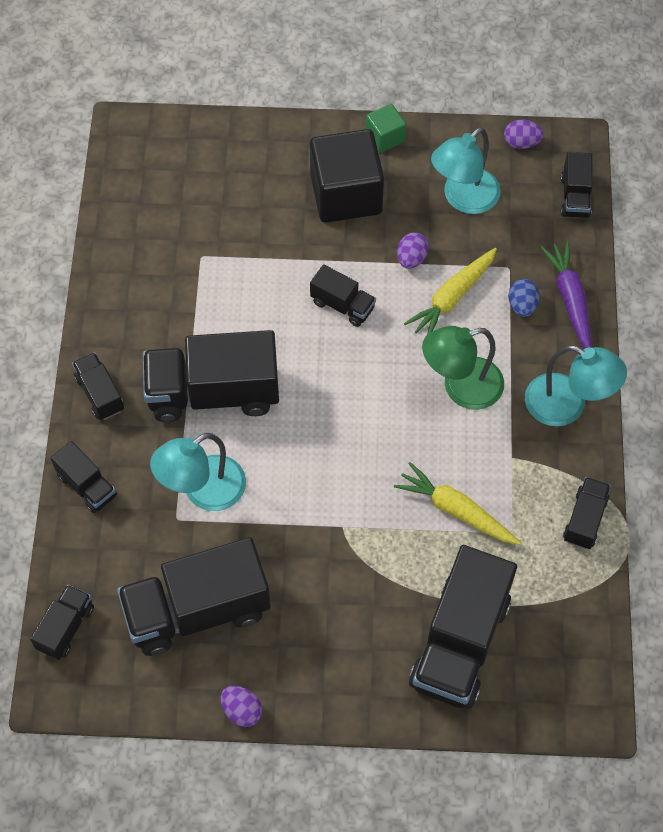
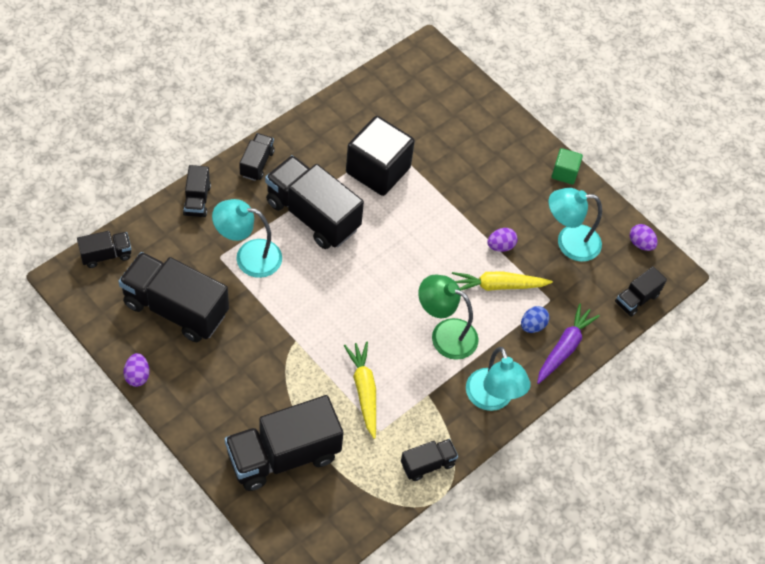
camera: 40 degrees right, 5 degrees down
black cube [310,129,384,223] -> black cube moved to [346,116,415,196]
black truck [310,264,376,327] -> none

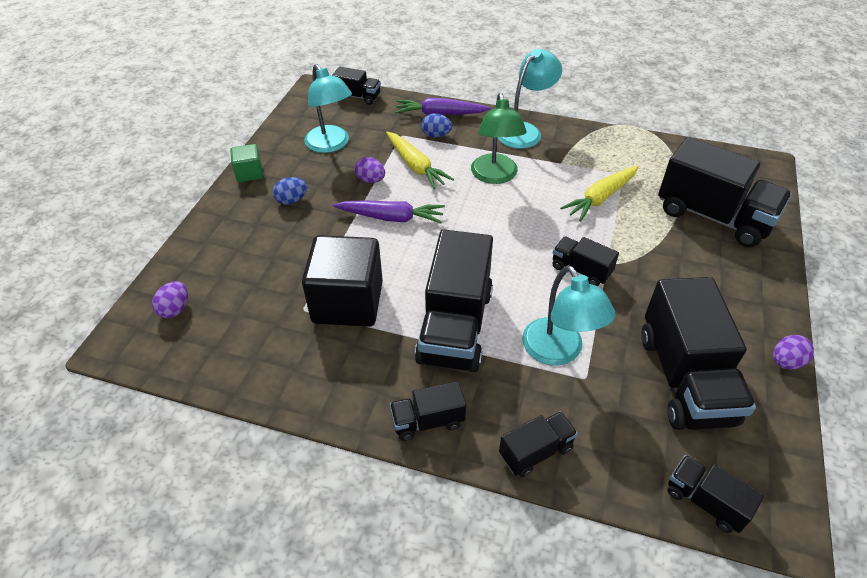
camera: 115 degrees left, 10 degrees down
black truck [401,439,458,481] -> black truck moved to [553,236,619,286]
purple egg [630,224,658,251] -> purple egg moved to [152,281,188,318]
none -> blue egg [273,177,307,205]
none -> purple carrot [333,200,445,224]

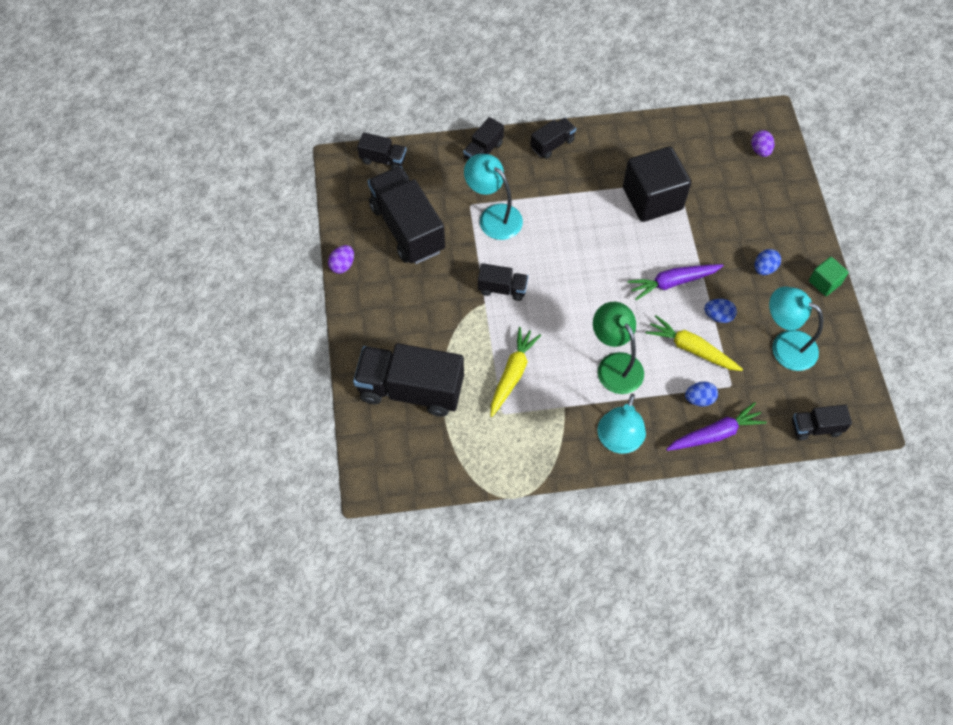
camera: 155 degrees right, 15 degrees up
purple egg [355,157,385,183] -> blue egg [704,299,737,323]
black truck [415,229,493,372] -> none

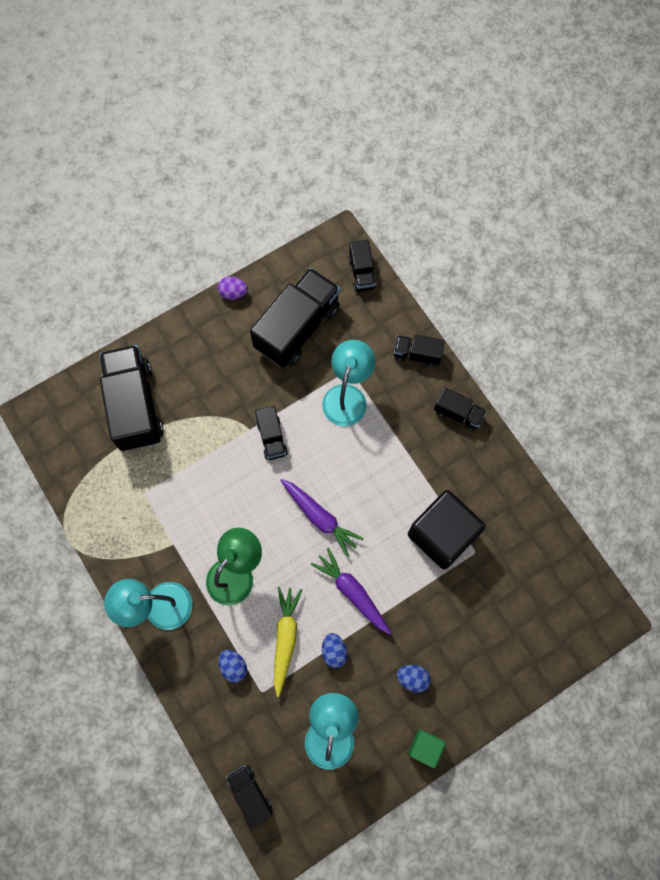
camera: 65 degrees right, 10 degrees up
yellow carrot [491,327,541,417] -> none
purple carrot [666,402,767,451] -> purple carrot moved to [280,479,364,557]
purple egg [751,130,774,157] -> none

